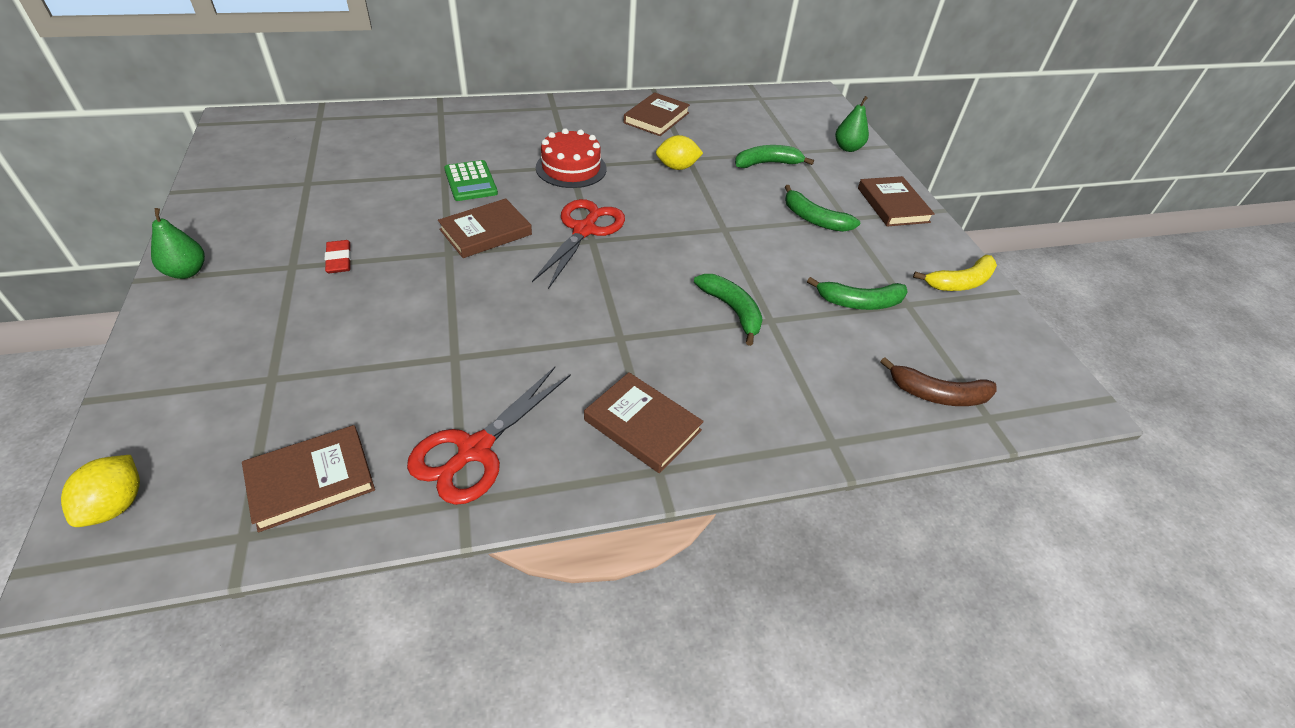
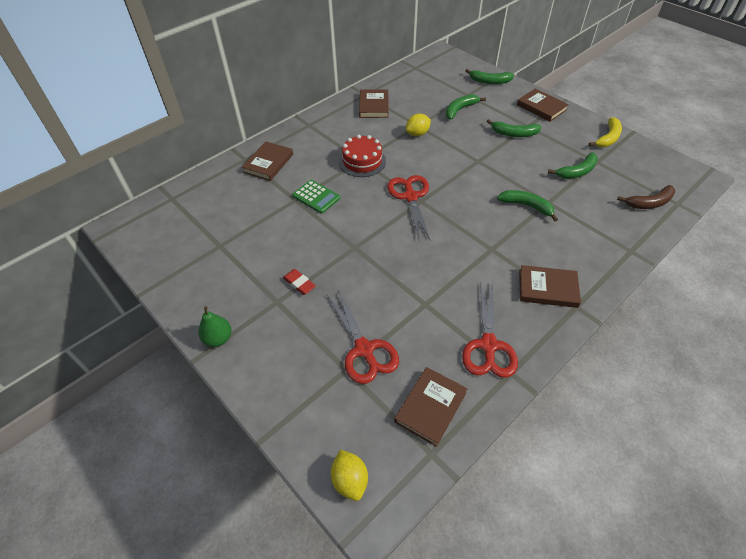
camera: 25 degrees left, 5 degrees up
brown book [438,198,532,258] -> brown book moved to [242,141,293,181]
green pear [835,96,869,152] -> green banana [465,69,514,84]
none -> red scissors [327,290,399,384]

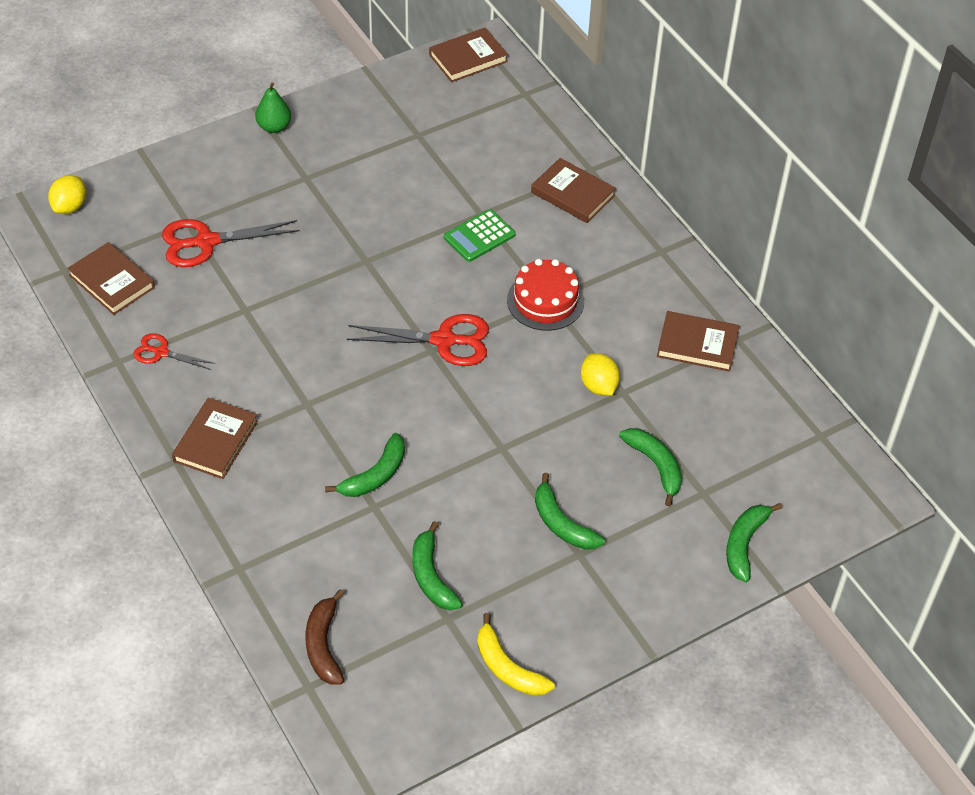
camera: 100 degrees right, 0 degrees up
red eraser [283,269,316,295] -> none
yellow lemon [331,450,368,501] -> yellow lemon turned 60 degrees counterclockwise [48,175,86,214]
red scissors [462,282,518,378] -> red scissors [133,333,215,370], size x0.57
green banana [487,119,542,137] -> green banana turned 60 degrees counterclockwise [535,473,605,550]
brown book [517,88,569,122] -> brown book moved to [429,28,508,82]

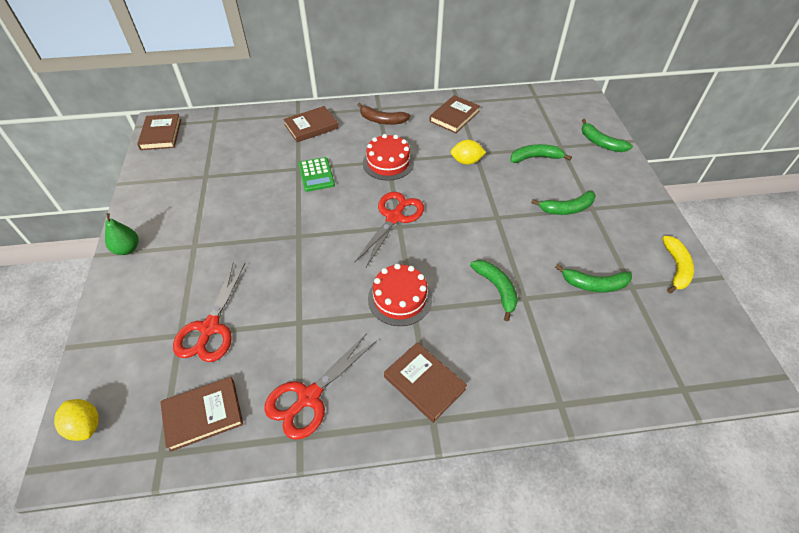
camera: 65 degrees left, 0 degrees up
red scissors [133,333,215,370] -> red scissors [264,333,377,440], size x1.74
brown banana [306,589,345,685] -> brown banana moved to [358,103,410,125]
yellow banana [477,613,555,696] -> yellow banana turned 60 degrees counterclockwise [662,236,694,293]
none -> red cake [368,263,432,326]

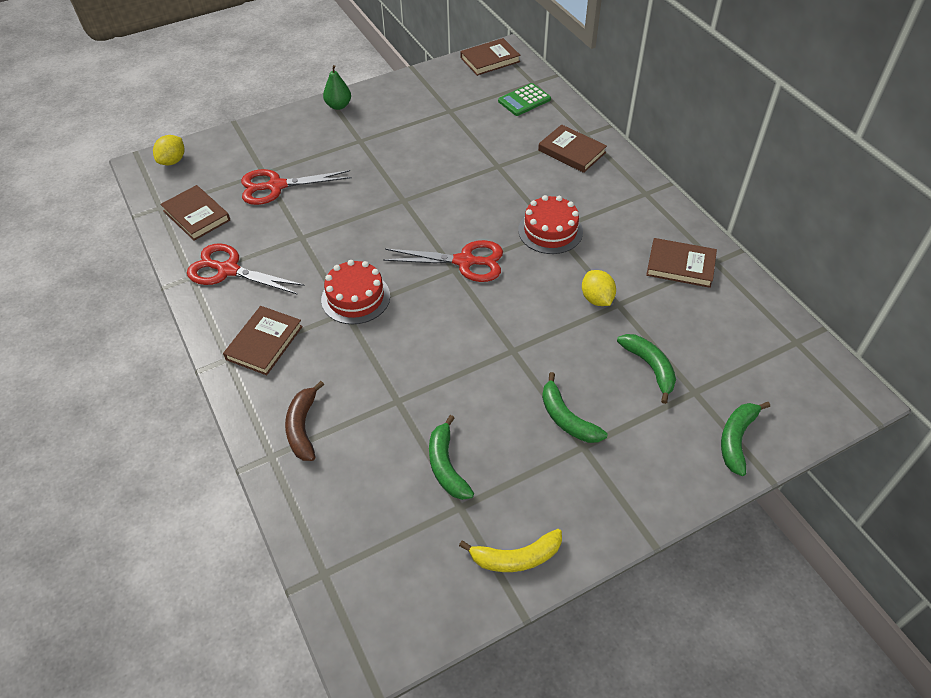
camera: 70 degrees right, 0 degrees up
green calculator [298,157,335,192] -> green calculator moved to [498,83,551,116]
brown banana [358,103,410,125] -> brown banana moved to [285,381,324,461]
green banana [470,260,518,322] -> none

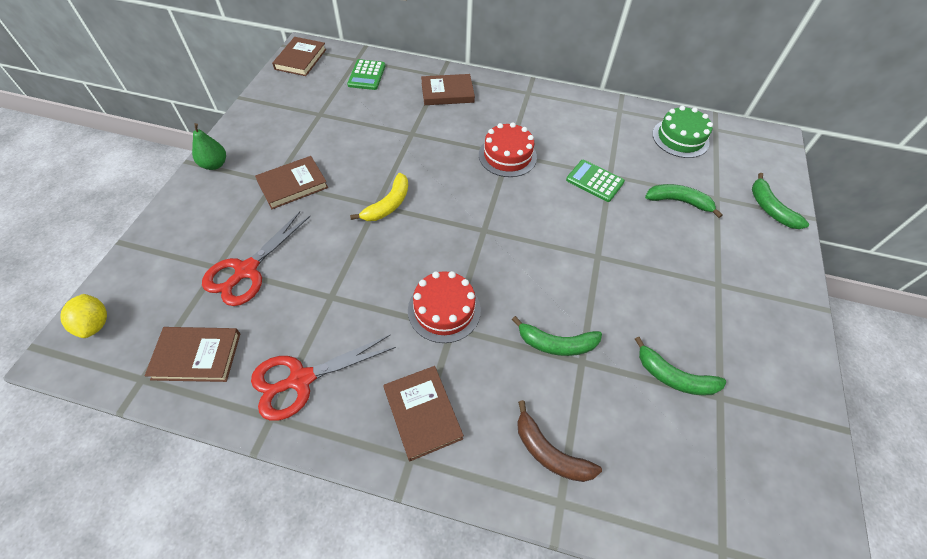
camera: 50 degrees left, 5 degrees up
red scissors [383,240,503,282] -> none
yellow banana [459,529,562,572] -> yellow banana moved to [350,173,408,221]
green banana [542,372,607,443] -> green banana moved to [512,316,602,356]
yellow lemon [582,270,616,306] -> green calculator [566,160,625,202]
brown book [646,238,717,288] -> brown book moved to [255,156,328,209]
none -> green cake [652,106,713,158]

